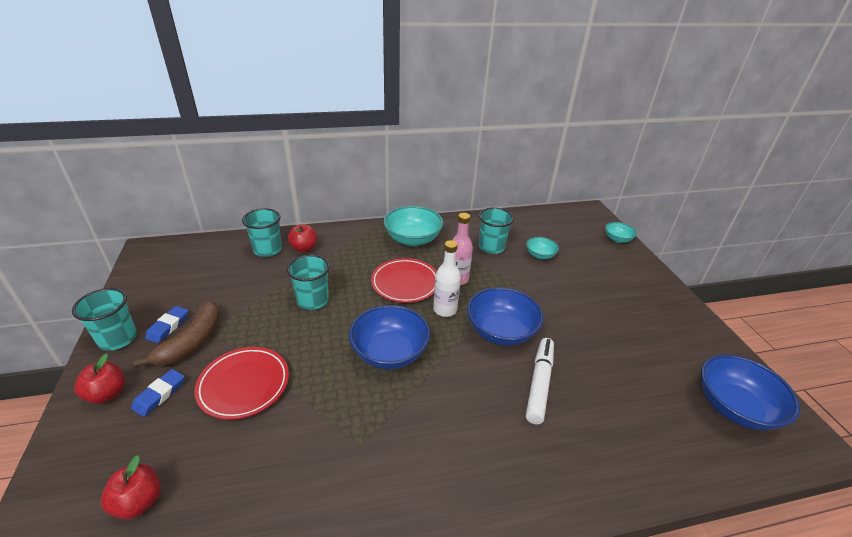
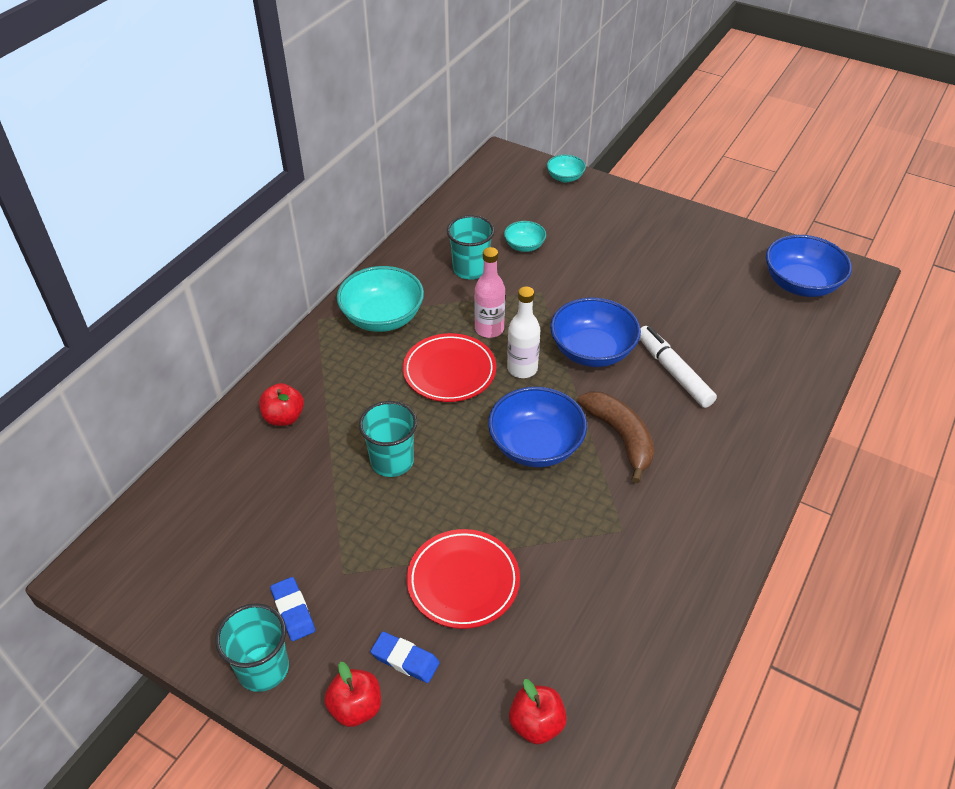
camera: 45 degrees left, 10 degrees up
blue eraser [131,369,185,417] -> blue eraser turned 45 degrees counterclockwise [370,632,440,683]
brown banana [133,301,220,368] -> brown banana moved to [578,391,654,483]
turquoise cup [242,208,282,257] -> none

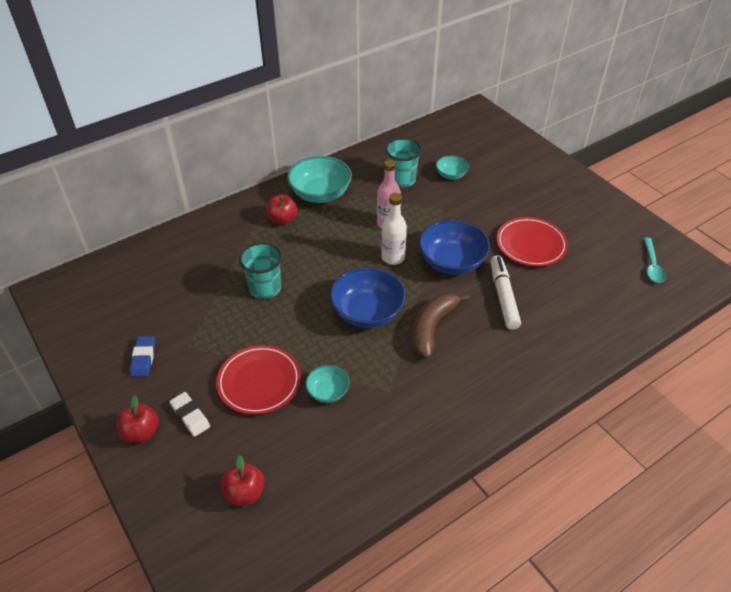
camera: 25 degrees right, 0 degrees up
turquoise cup [215,603,289,692] -> none
red apple [259,383,304,426] -> red apple moved to [267,195,298,225]
blue eraser [370,632,440,683] -> white eraser [169,392,210,437]
red plate [403,333,496,402] -> red plate moved to [496,217,568,267]
turquoise bowl [547,154,586,183] -> turquoise bowl moved to [306,365,349,403]
brown banana [578,391,654,483] -> brown banana turned 150 degrees counterclockwise [412,293,470,359]
blue bowl [766,235,852,297] -> turquoise spoon [643,237,666,283]

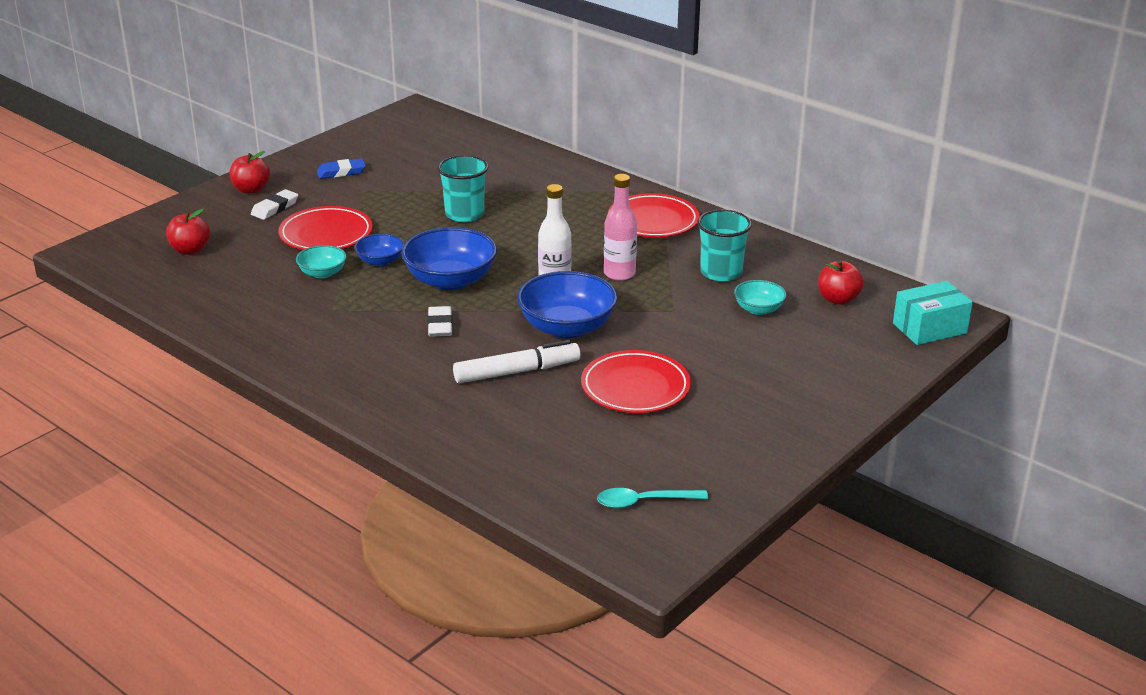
camera: 75 degrees right, 15 degrees down
red apple [267,195,298,225] -> red apple moved to [818,260,864,305]
turquoise bowl [287,156,352,203] -> red plate [608,193,700,237]
brown banana [412,293,470,359] -> white eraser [428,306,452,337]
none -> blue bowl [354,234,404,266]
none -> turquoise box [893,281,973,345]

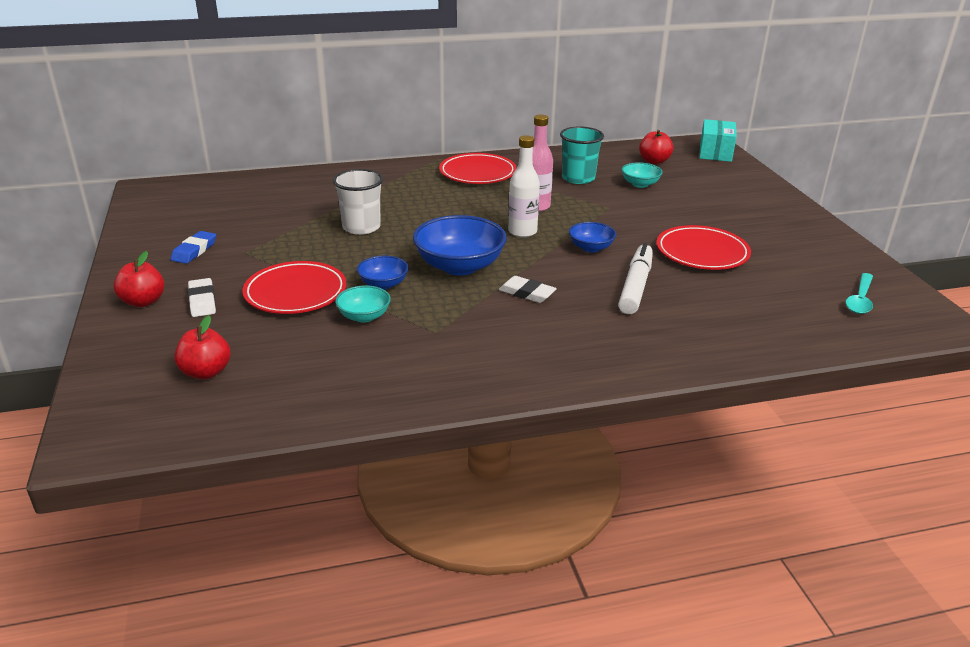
camera: 55 degrees left, 0 degrees up
turquoise cup [438,155,488,222] -> white cup [333,169,383,235]
blue bowl [517,271,617,338] -> blue bowl [569,222,616,252], size x0.53

